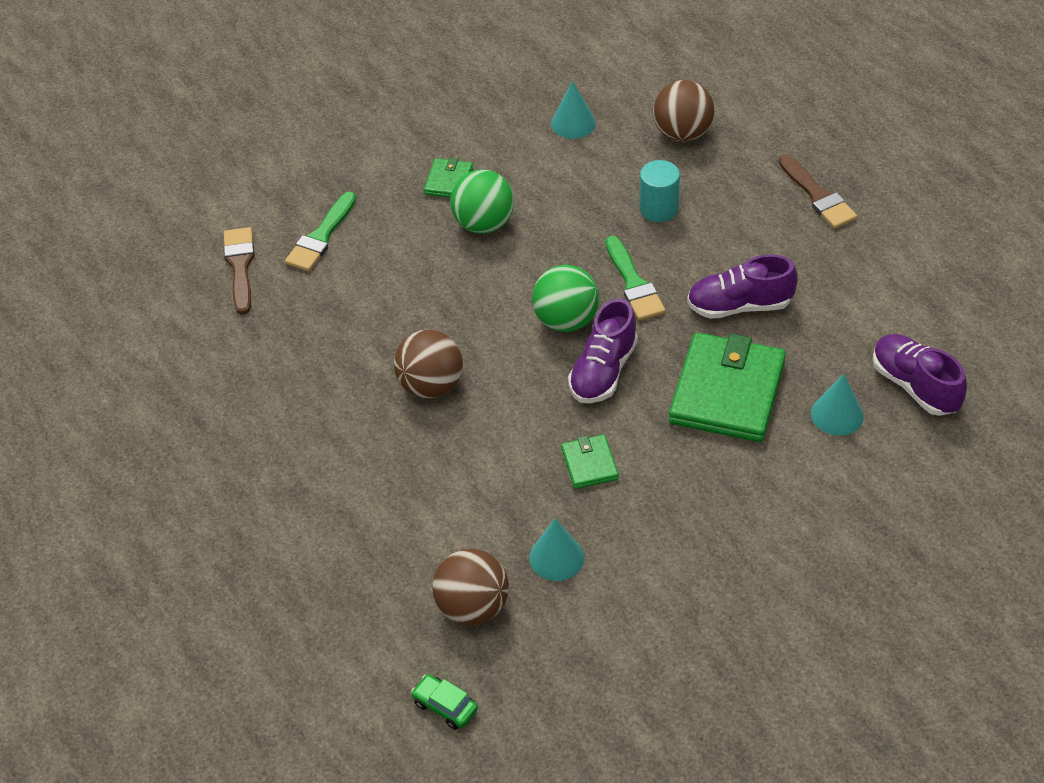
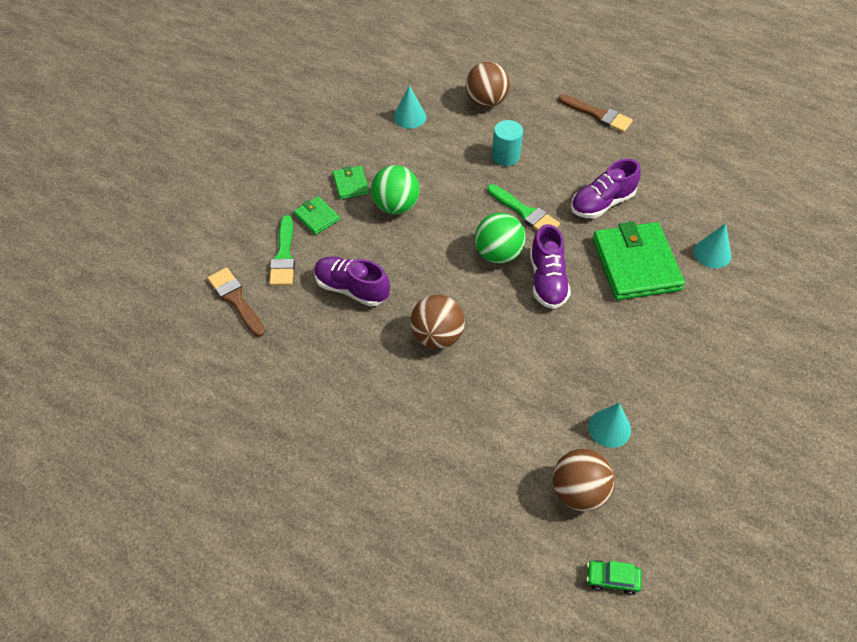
camera: 30 degrees left, 5 degrees up
green wallet [561,434,619,489] -> green wallet moved to [294,196,340,235]
purple shoe [873,334,967,416] -> purple shoe moved to [314,256,390,307]

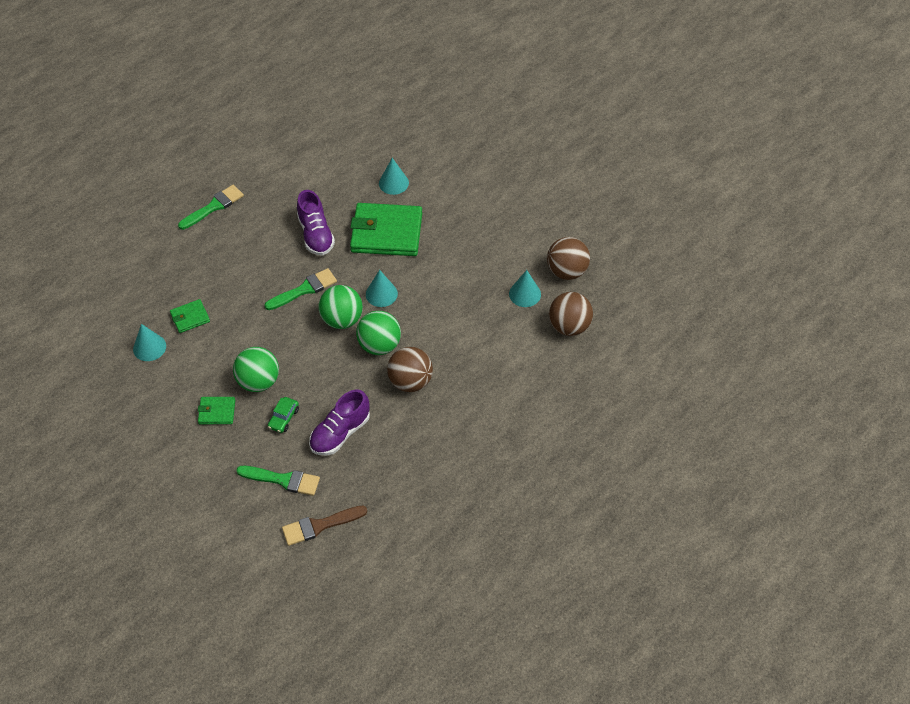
camera: 75 degrees left, 0 degrees up
green wallet [294,196,340,235] -> green wallet moved to [170,299,210,333]
brown ball [466,62,510,108] -> brown ball moved to [547,237,590,280]
turquoise cylinder [492,120,523,166] -> none
purple shoe [530,224,571,309] -> turquoise cone [366,270,398,307]
brown brush [558,94,633,133] -> green brush [178,185,244,230]
green car [587,560,642,595] -> green car moved to [268,397,299,433]
none -> green ball [356,311,401,355]

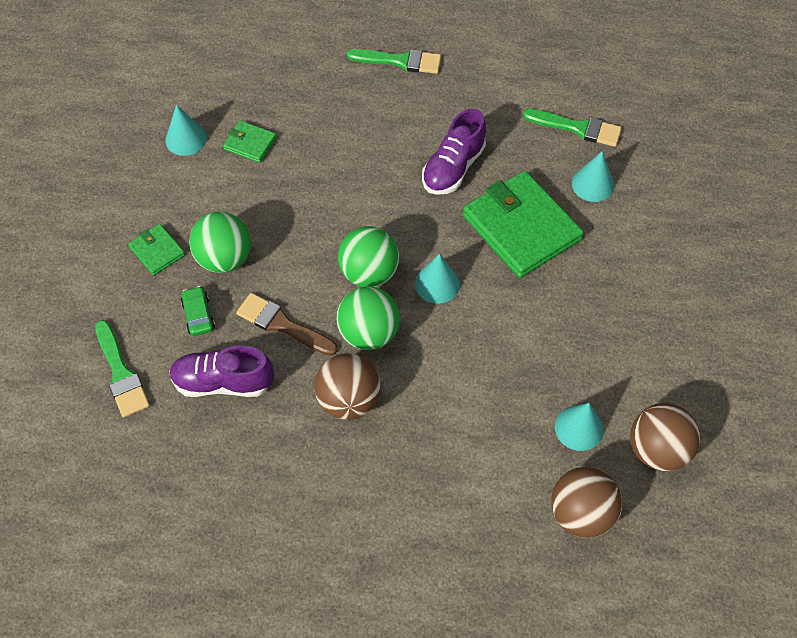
camera: 50 degrees right, 5 degrees up
green brush [264,268,337,310] -> green brush moved to [523,109,622,147]
green car [268,397,299,433] -> green car turned 90 degrees clockwise [181,286,215,336]
brown brush [282,505,367,546] -> brown brush moved to [236,293,338,356]

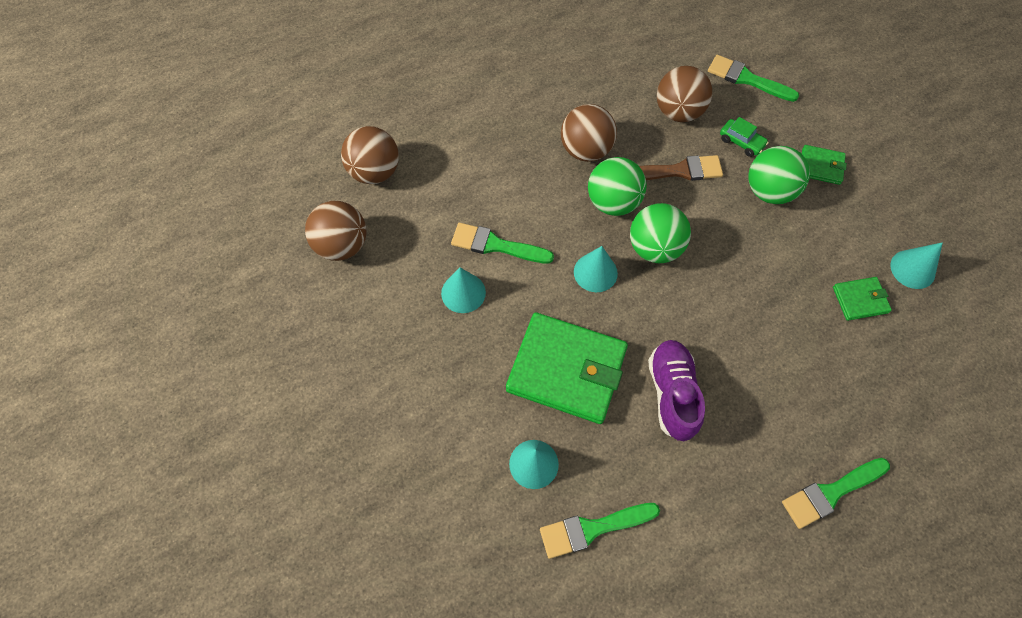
camera: 145 degrees right, 5 degrees up
purple shoe [169,345,274,397] -> brown ball [657,66,712,122]
turquoise cone [555,403,604,451] -> turquoise cone moved to [441,268,486,313]
none -> green brush [451,223,554,264]

